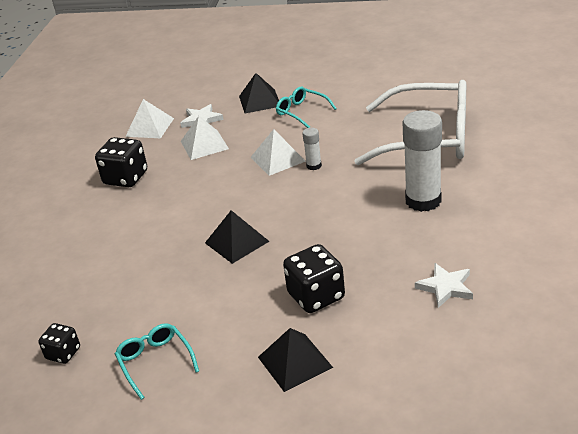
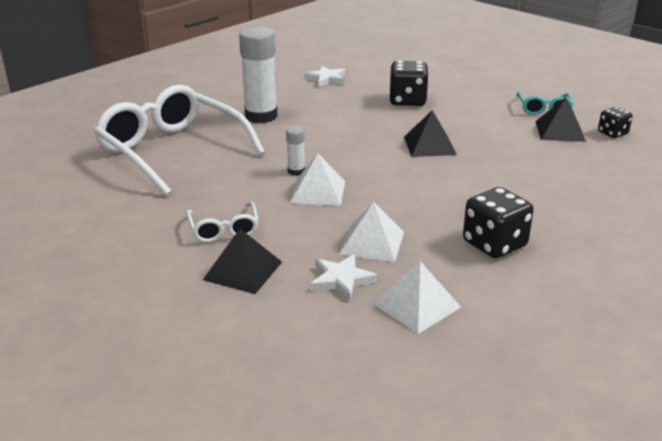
camera: 150 degrees left, 5 degrees down
black pyramid [258,328,333,392] -> black pyramid moved to [535,97,586,142]
turquoise glasses [276,87,337,128] -> white glasses [186,202,259,242]

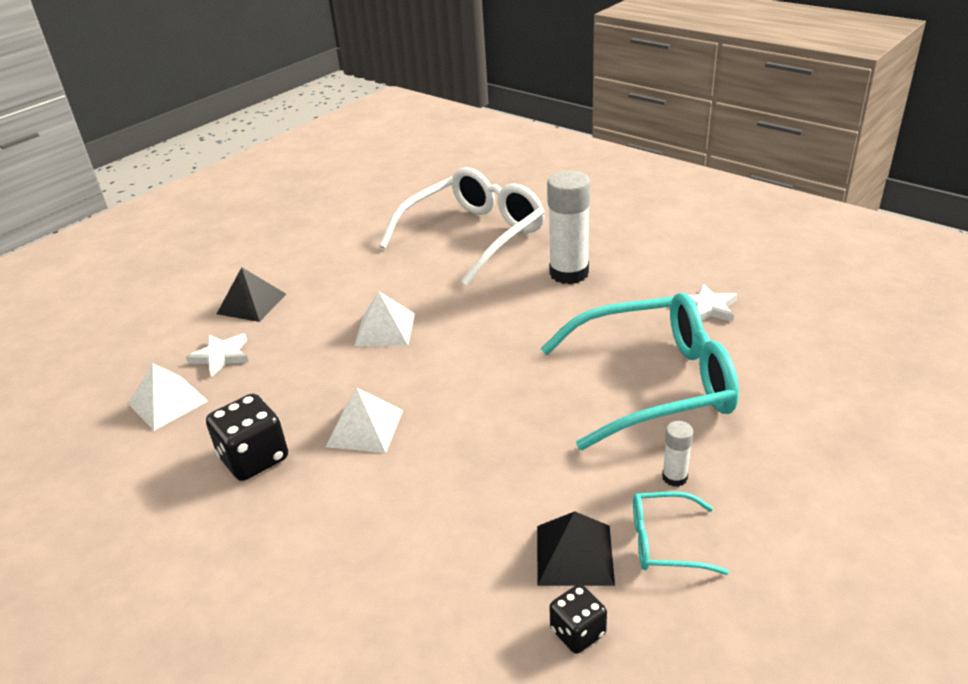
camera: 90 degrees right, 5 degrees up
white glasses [186,202,259,242] -> none
white glue stick [286,126,305,176] -> white glue stick moved to [662,421,693,487]
white pyramid [339,202,404,262] -> white pyramid moved to [326,388,403,453]
black dice [389,61,429,106] -> turquoise glasses [541,293,739,450]
black pyramid [404,110,457,157] -> none

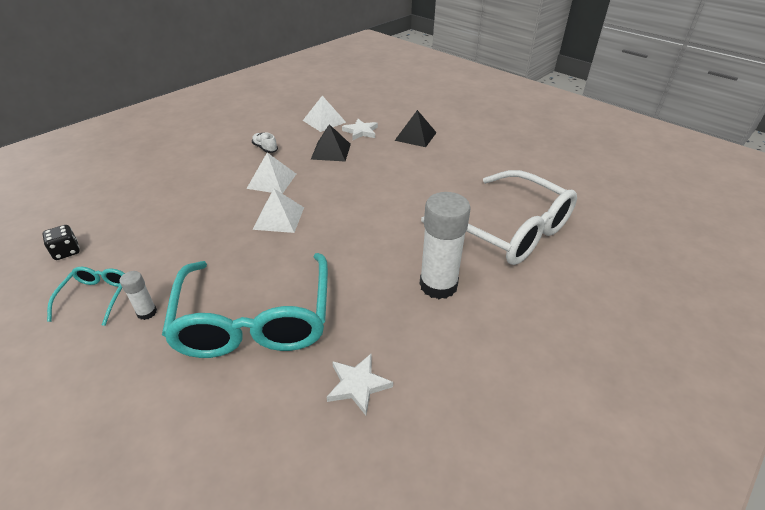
camera: 90 degrees right, 5 degrees up
black dice [206,394,288,481] -> white shoe [252,133,278,153]
white pyramid [354,292,415,346] -> white pyramid moved to [253,189,304,233]
black pyramid [537,511,615,586] -> black pyramid moved to [311,124,351,162]

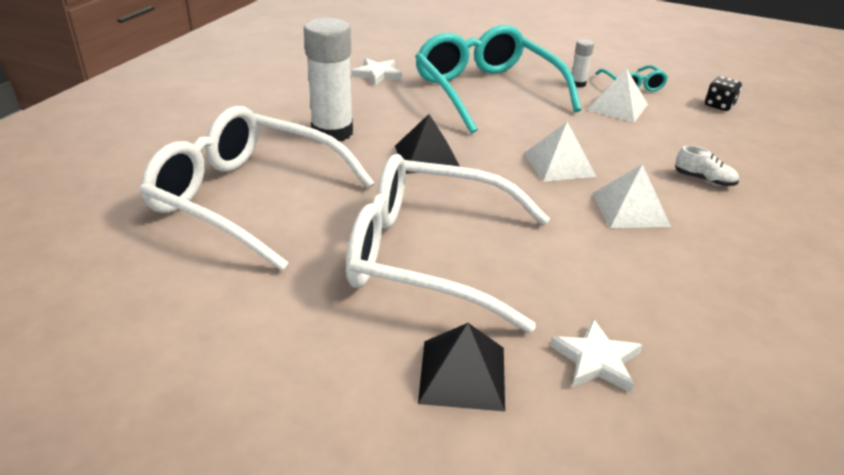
camera: 160 degrees right, 5 degrees down
white shoe [252,133,278,153] -> white shoe moved to [675,146,739,186]
white pyramid [303,96,346,132] -> white pyramid moved to [587,68,648,122]
black pyramid [311,124,351,162] -> black pyramid moved to [395,114,460,174]
none -> white glasses [346,154,550,333]

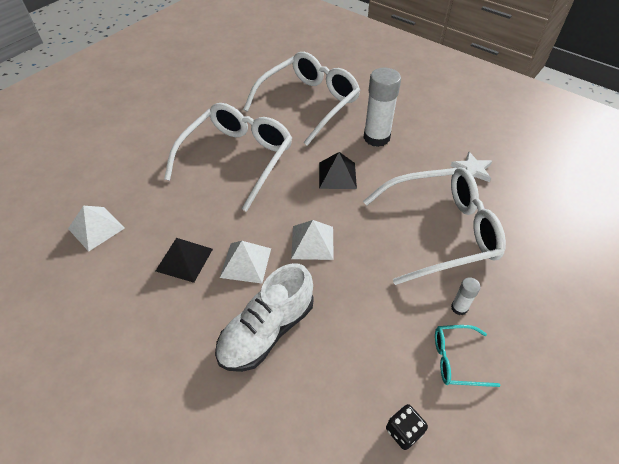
camera: 105 degrees right, 15 degrees up
turquoise glasses [415,25,581,134] -> white glasses [363,167,506,285]
black pyramid [418,323,505,411] -> black pyramid moved to [156,238,213,283]
white star [550,319,642,393] -> none
white pyramid [587,68,648,122] -> white pyramid moved to [68,206,125,252]
white shoe [675,146,739,186] -> white shoe [215,263,314,372], size x2.31

